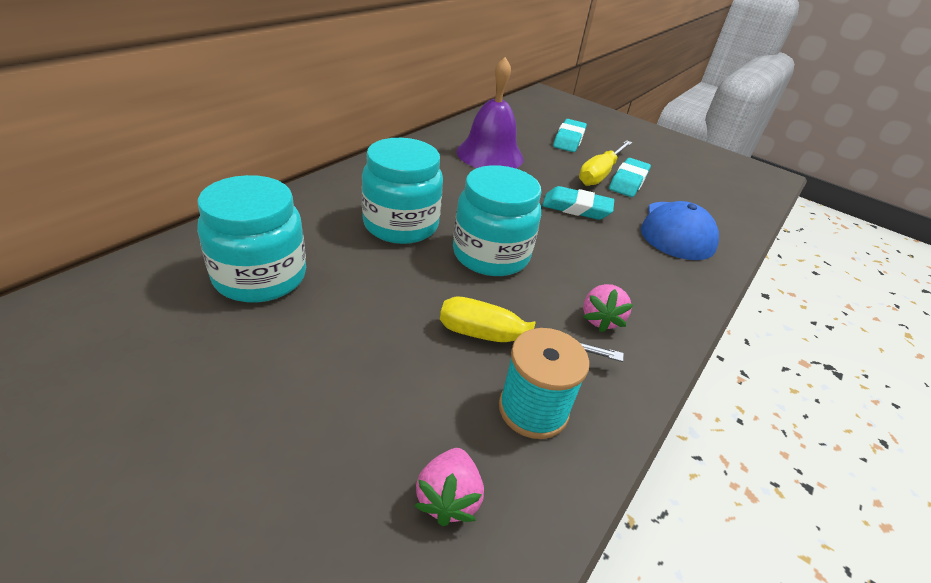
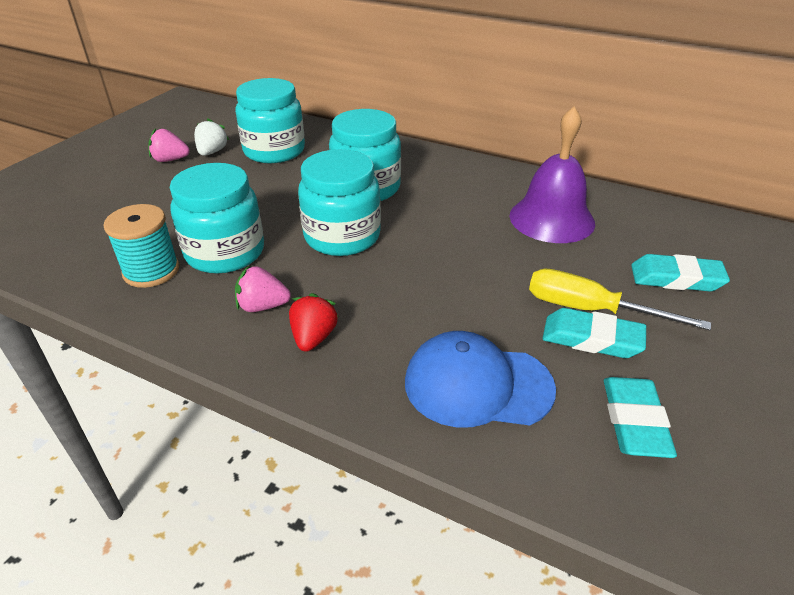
camera: 85 degrees right, 0 degrees up
pink strawberry [414,448,484,526] -> pink strawberry moved to [149,128,190,162]
yellow screwdriver [440,296,624,362] -> turquoise jar [170,163,264,274]
turquoise eraser [542,186,614,220] -> turquoise eraser moved to [604,377,677,458]
none -> white strawberry [194,118,229,156]
none -> red strawberry [289,293,338,352]

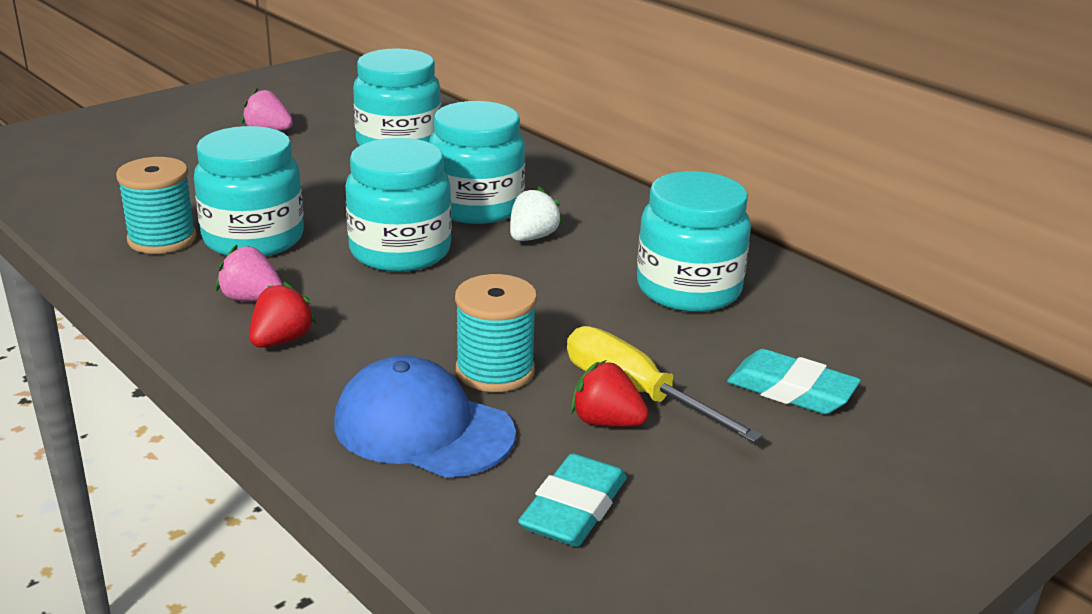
camera: 20 degrees right, 10 degrees down
white strawberry [194,118,229,156] -> white strawberry moved to [510,187,563,241]
purple bell [510,106,595,243] -> turquoise jar [637,171,751,312]
turquoise eraser [542,308,646,358] -> red strawberry [571,360,649,427]
none -> turquoise spool [455,274,537,392]

